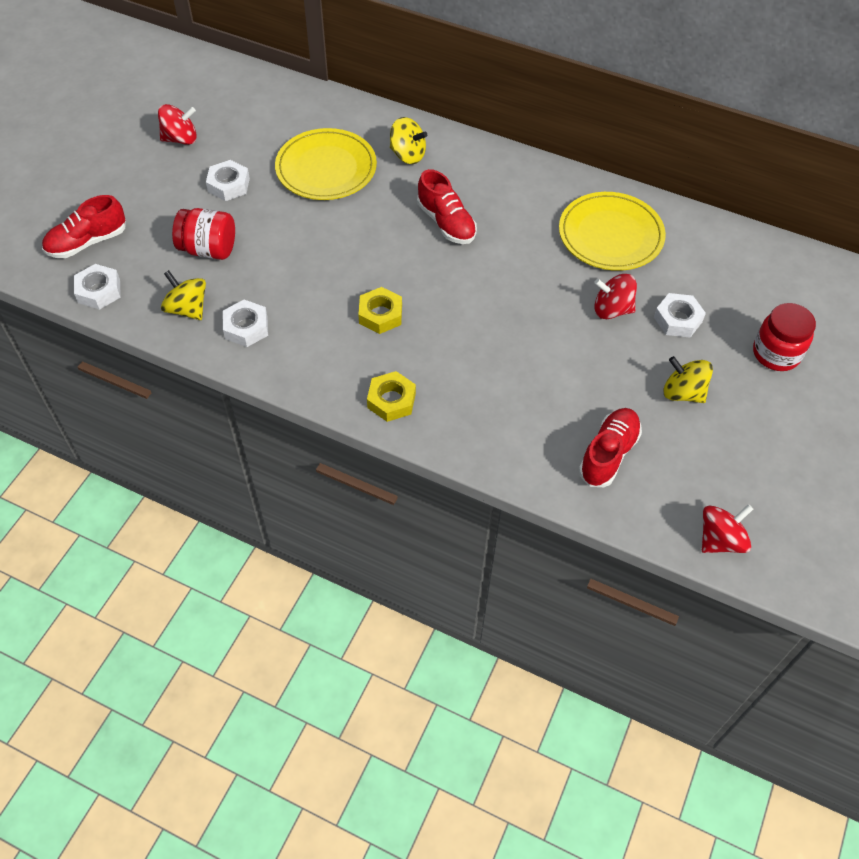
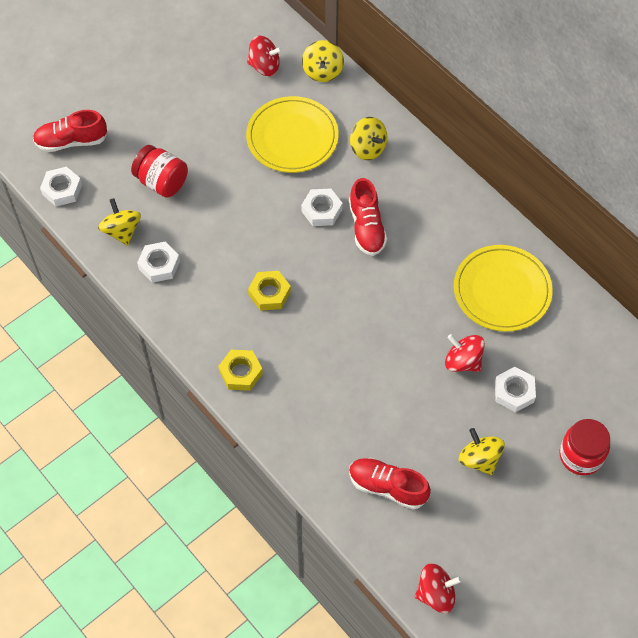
camera: 25 degrees right, 5 degrees up
red spinning top [158,104,197,145] -> red spinning top moved to [247,35,282,76]
white nut [206,160,250,201] -> white nut moved to [301,189,343,226]
red shoe [579,408,642,487] -> red shoe turned 120 degrees counterclockwise [349,458,431,509]
none -> yellow spinning top [302,40,344,82]

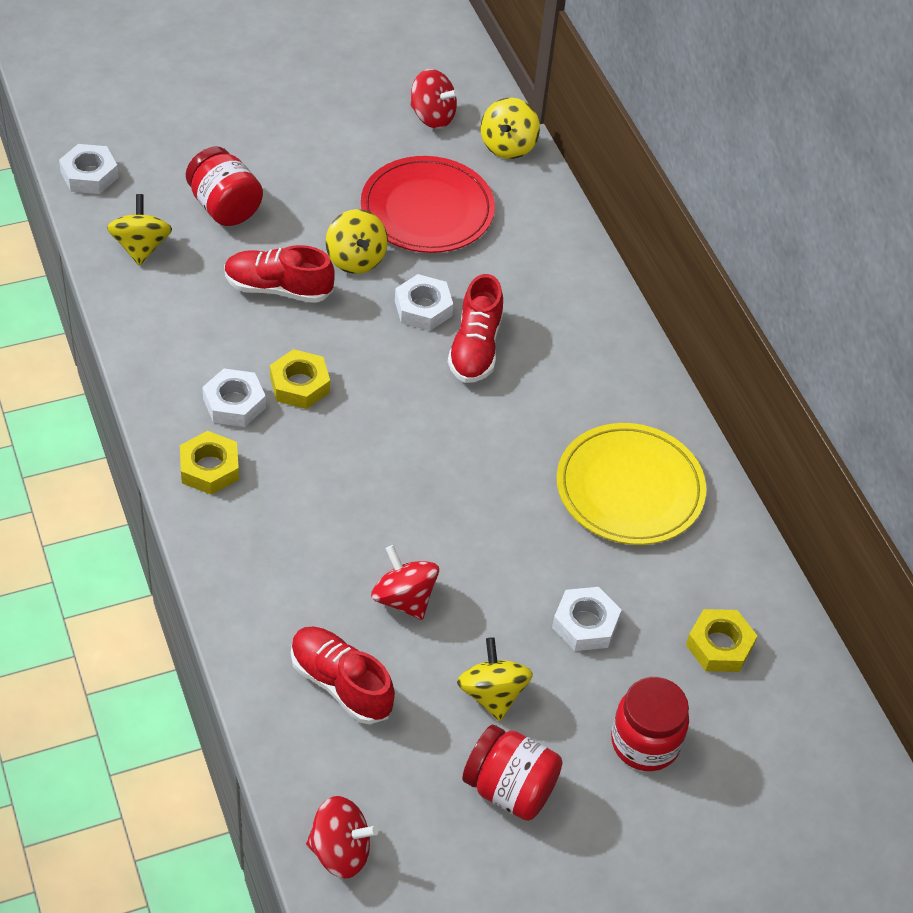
camera: 15 degrees right, 10 degrees down
red shoe [33,110,108,152] -> red shoe moved to [224,245,335,303]
white nut [137,242,180,283] -> white nut moved to [202,368,266,427]
yellow plate [246,96,339,173] -> red plate [361,156,495,253]
yellow spinning top [350,117,387,160] -> yellow spinning top moved to [326,209,388,274]
red spinning top [445,334,485,372] -> red spinning top moved to [371,545,439,620]
none -> red jar [462,725,562,821]
none -> yellow nut [686,609,757,672]

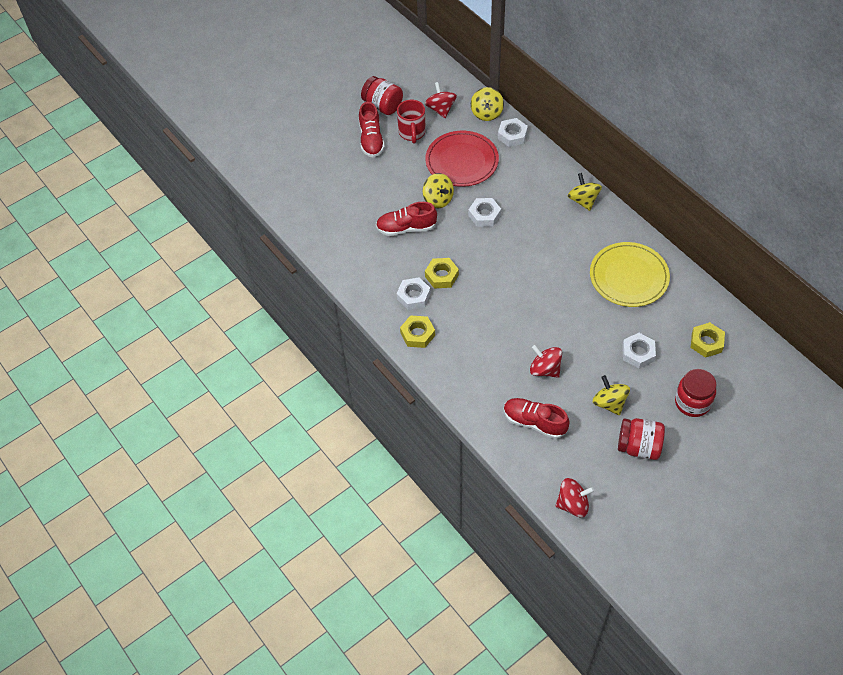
camera: 10 degrees left, 5 degrees up
white nut [59,144,119,194] -> white nut moved to [498,118,528,147]
yellow spinning top [107,194,172,266] -> yellow spinning top moved to [568,173,602,211]
red jar [186,146,263,226] -> red jar moved to [361,76,403,115]
red spinning top [410,69,459,129] -> red spinning top turned 120 degrees counterclockwise [425,82,457,118]
red shoe [448,274,503,383] -> red shoe moved to [359,102,385,158]
none -> red mug [397,100,425,143]

